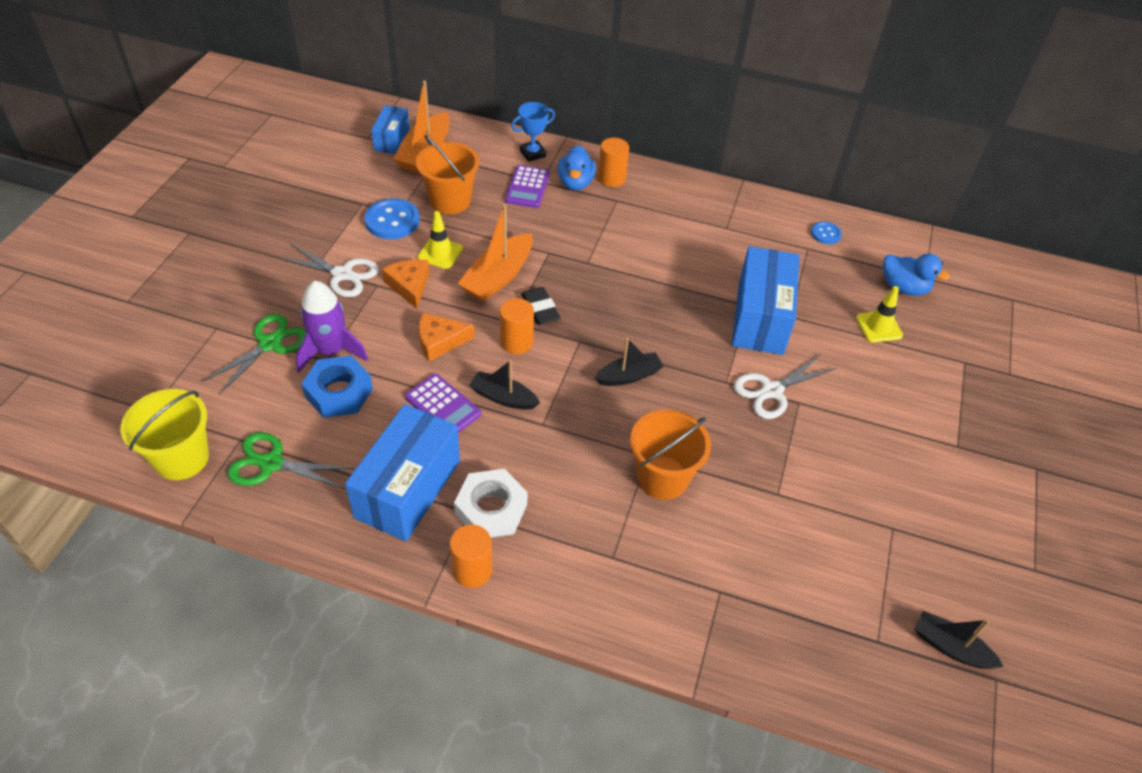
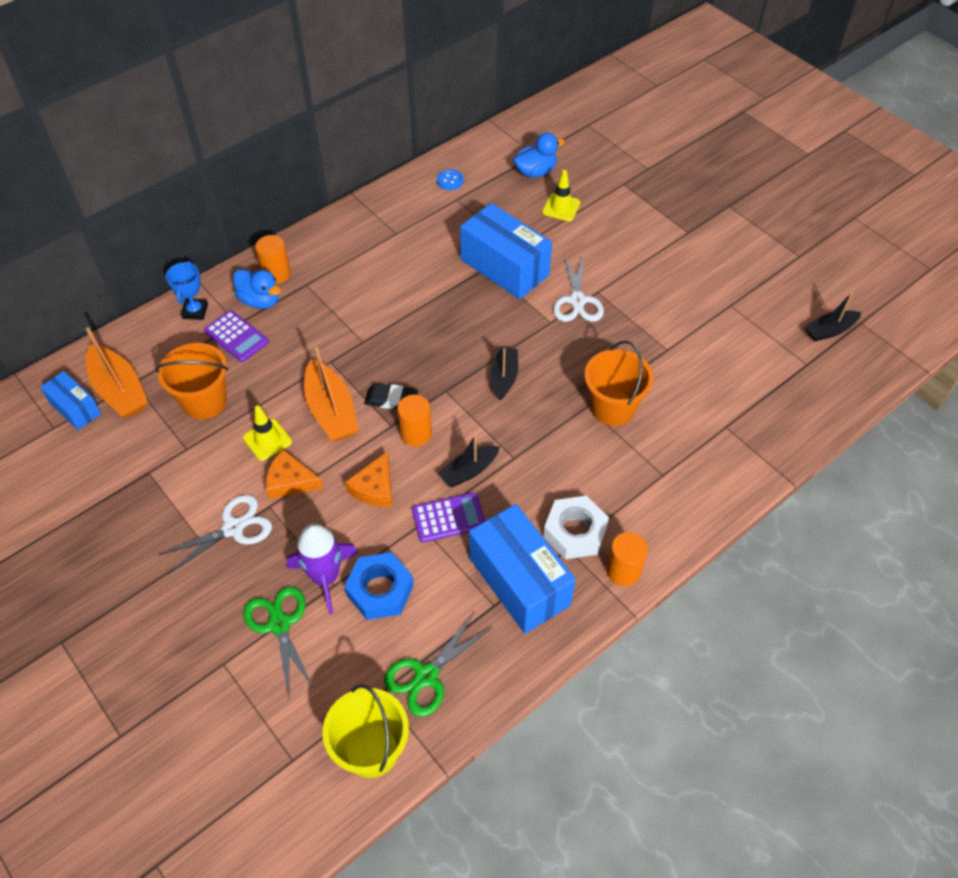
camera: 55 degrees left, 5 degrees up
blue button [364,198,420,239] -> none

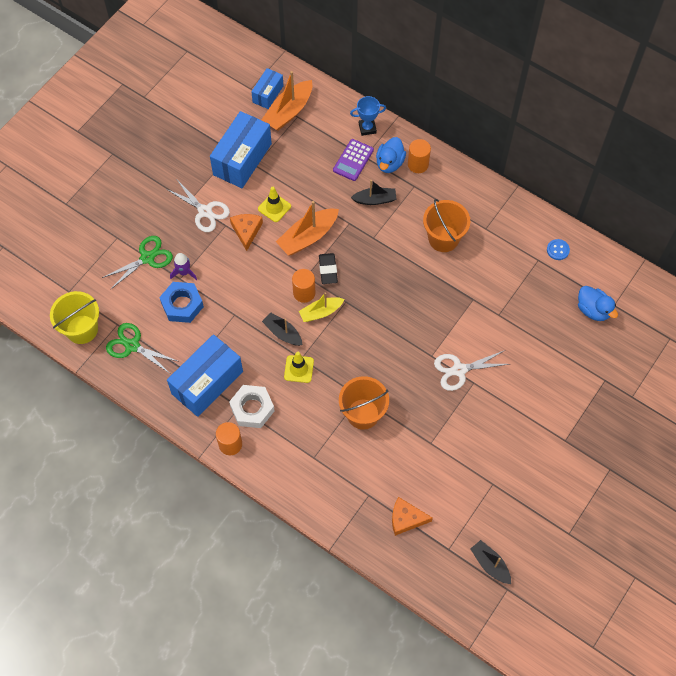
camera: 75 degrees right, 10 degrees up
orange bucket [155,343,228,419] -> orange bucket moved to [423,199,470,252]
purple rocket [287,524,358,614] -> purple rocket [170,253,197,280], size x0.59
orange cheese [345,451,392,507] -> orange cheese moved to [392,497,433,536]
purple calculator [412,492,485,543] -> none
blue box [460,203,552,299] -> blue box moved to [210,111,272,188]
black boat [490,347,518,400] -> black boat moved to [351,180,397,205]
yellow traffic cone [542,170,580,221] -> yellow traffic cone moved to [284,352,314,383]
none -> yellow boat [299,292,345,322]

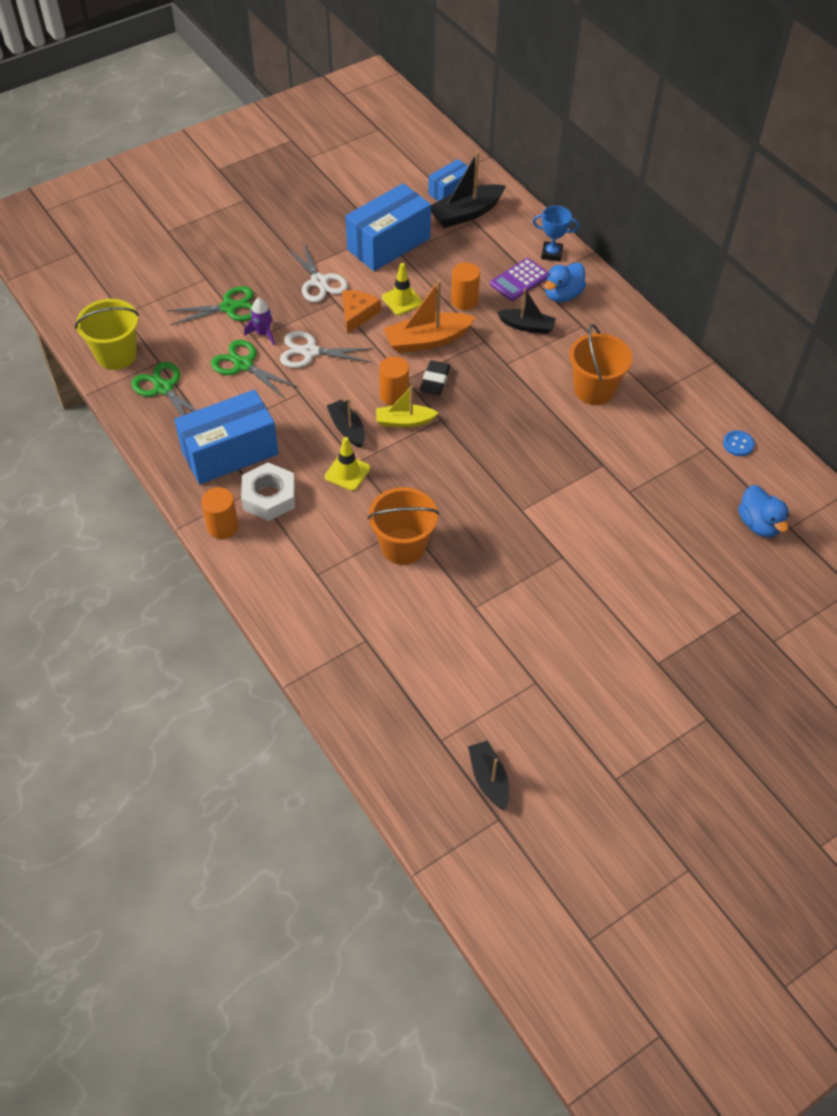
camera: 20 degrees right, 10 degrees down
blue nut [159,282,204,323] -> green scissors [211,340,297,399]
orange boat [261,71,312,131] -> black boat [431,151,506,228]
orange cheese [392,497,433,536] -> none
orange cylinder [408,139,431,173] -> orange cylinder moved to [451,262,480,310]
white scissors [434,350,509,391] -> white scissors moved to [280,331,374,368]

